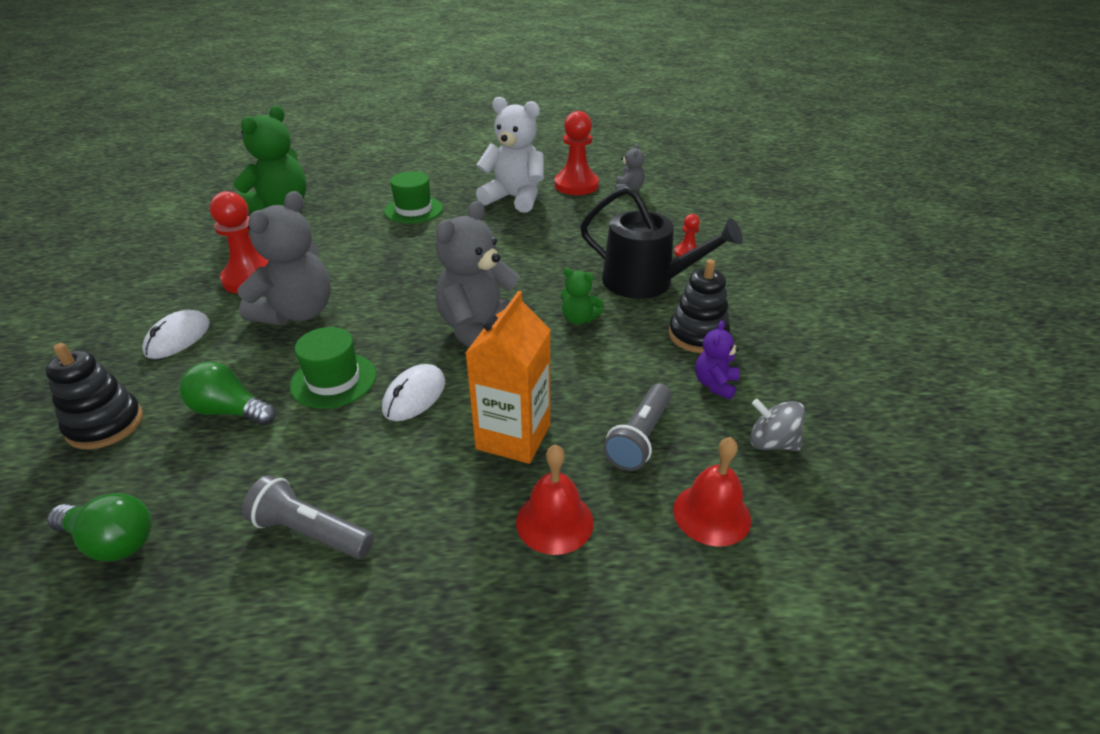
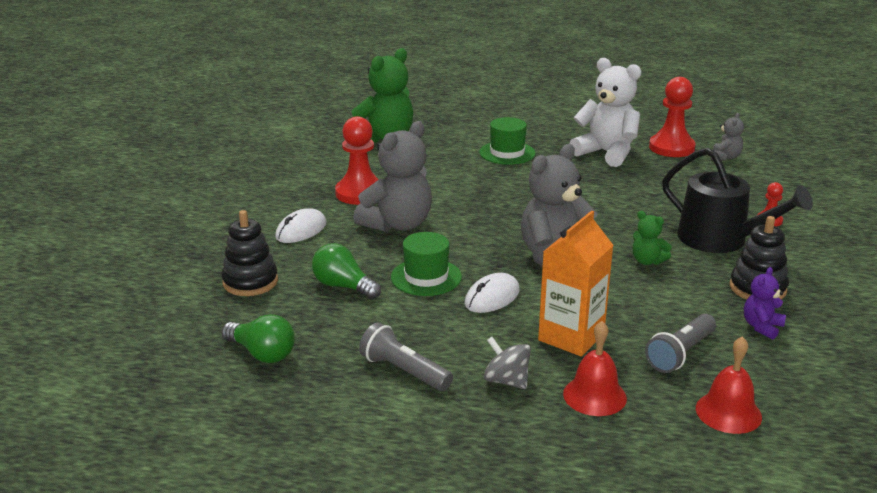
camera: 15 degrees right, 10 degrees down
grey spinning top [750,399,805,451] -> grey spinning top moved to [484,337,531,389]

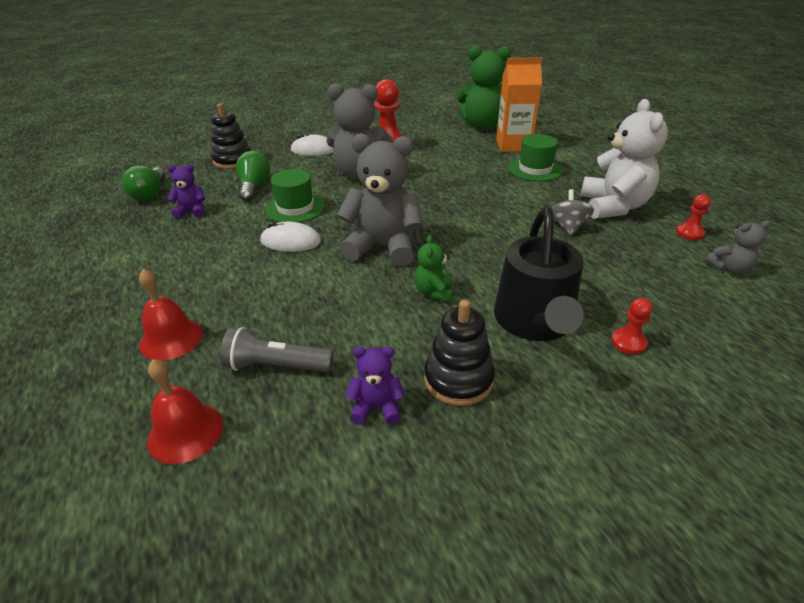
camera: 55 degrees right, 10 degrees up
grey flashlight [359,322,453,391] -> none
grey spinning top [484,337,531,389] -> grey spinning top moved to [551,189,594,235]
orange carton [538,211,614,357] -> orange carton moved to [496,57,542,152]
red pawn [649,77,696,157] -> red pawn [676,194,711,240], size x0.49
none -> purple teddy bear [167,164,205,219]

